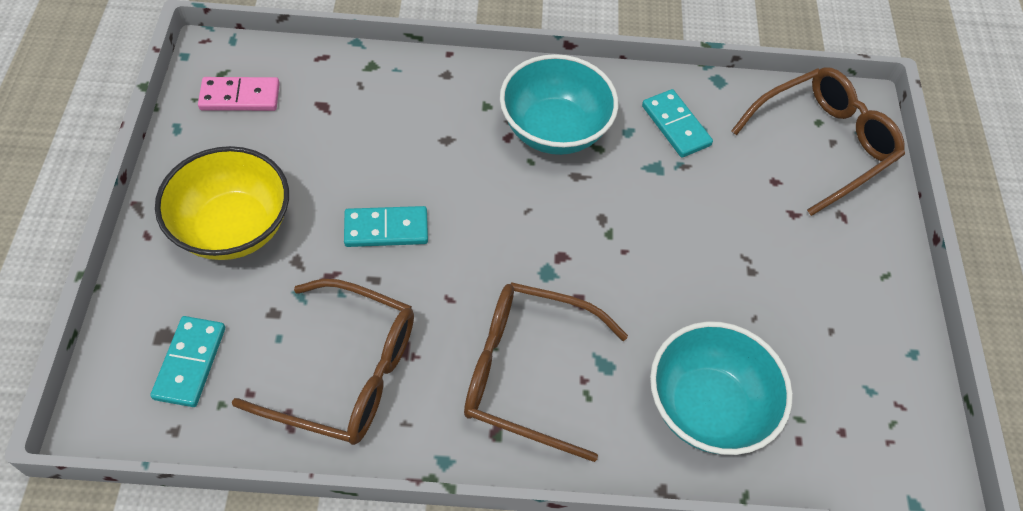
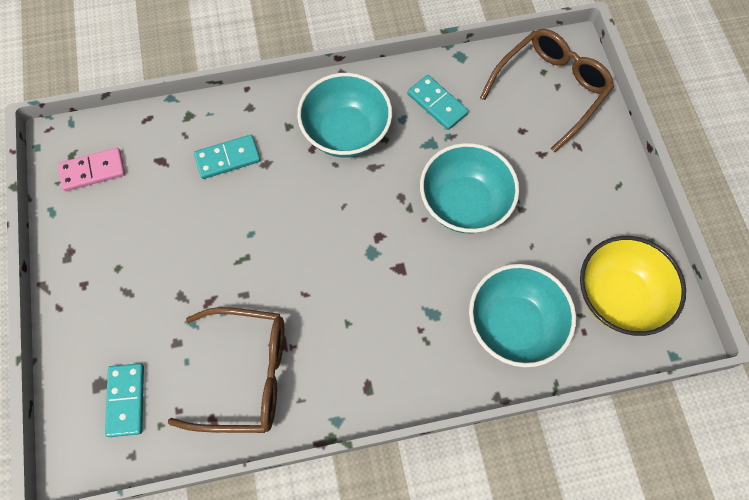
camera: 10 degrees left, 10 degrees up
yellow bowl [155,146,289,260] -> yellow bowl moved to [580,236,686,336]
turquoise domino [344,206,428,247] -> turquoise domino moved to [194,135,261,179]
brown glasses [464,282,628,462] -> none
none -> turquoise bowl [420,143,519,233]

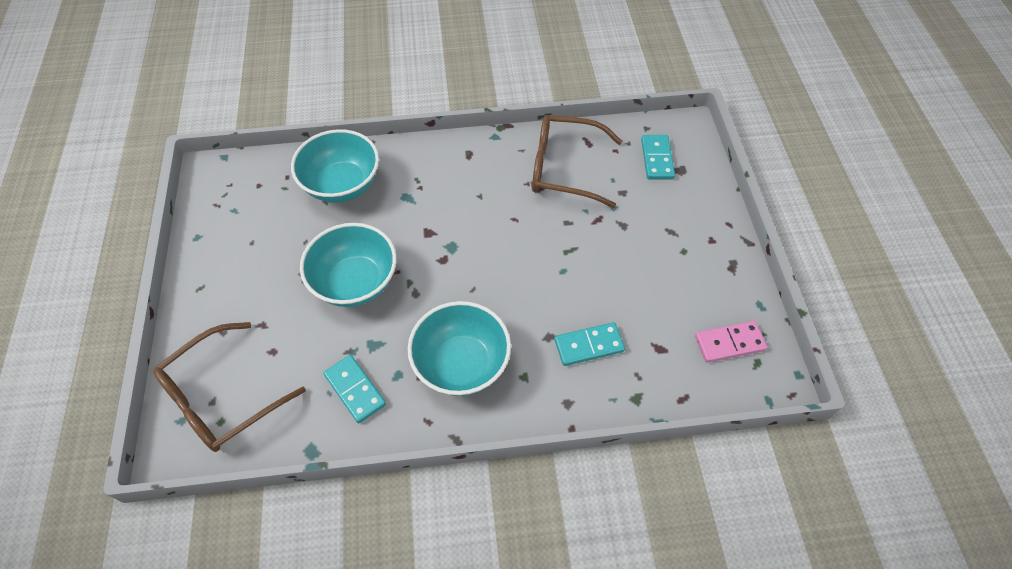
camera: 175 degrees left, 10 degrees down
yellow bowl [580,236,686,336] -> none

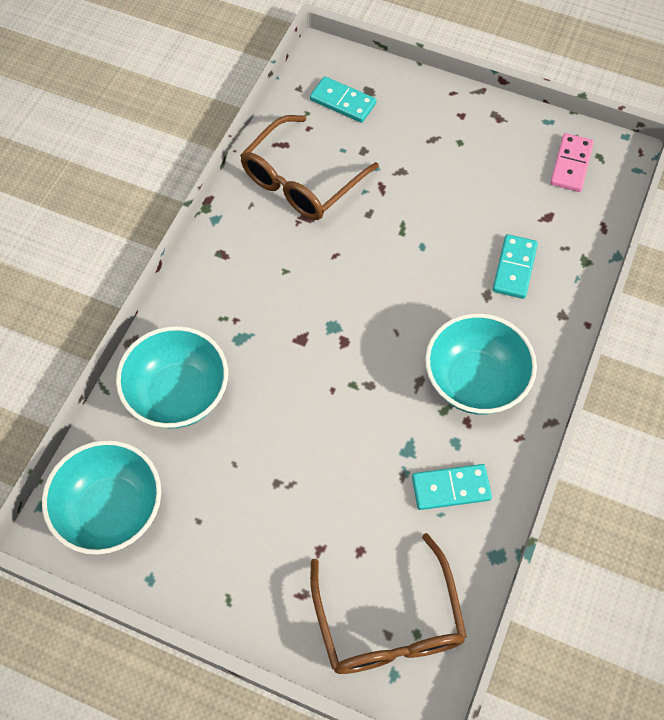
camera: 60 degrees left, 5 degrees up
turquoise bowl [300,223,397,307] -> turquoise bowl moved to [42,440,161,554]

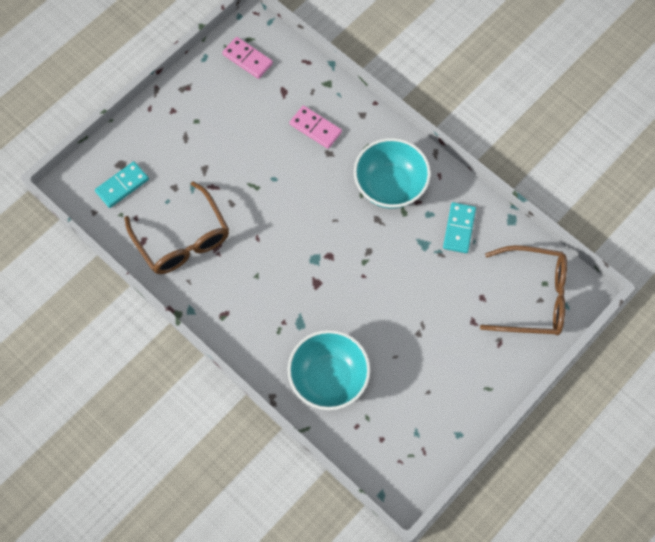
camera: 70 degrees left, 5 degrees up
turquoise bowl [42,440,161,554] -> none
turquoise domino [492,234,538,299] -> pink domino [290,106,342,149]

